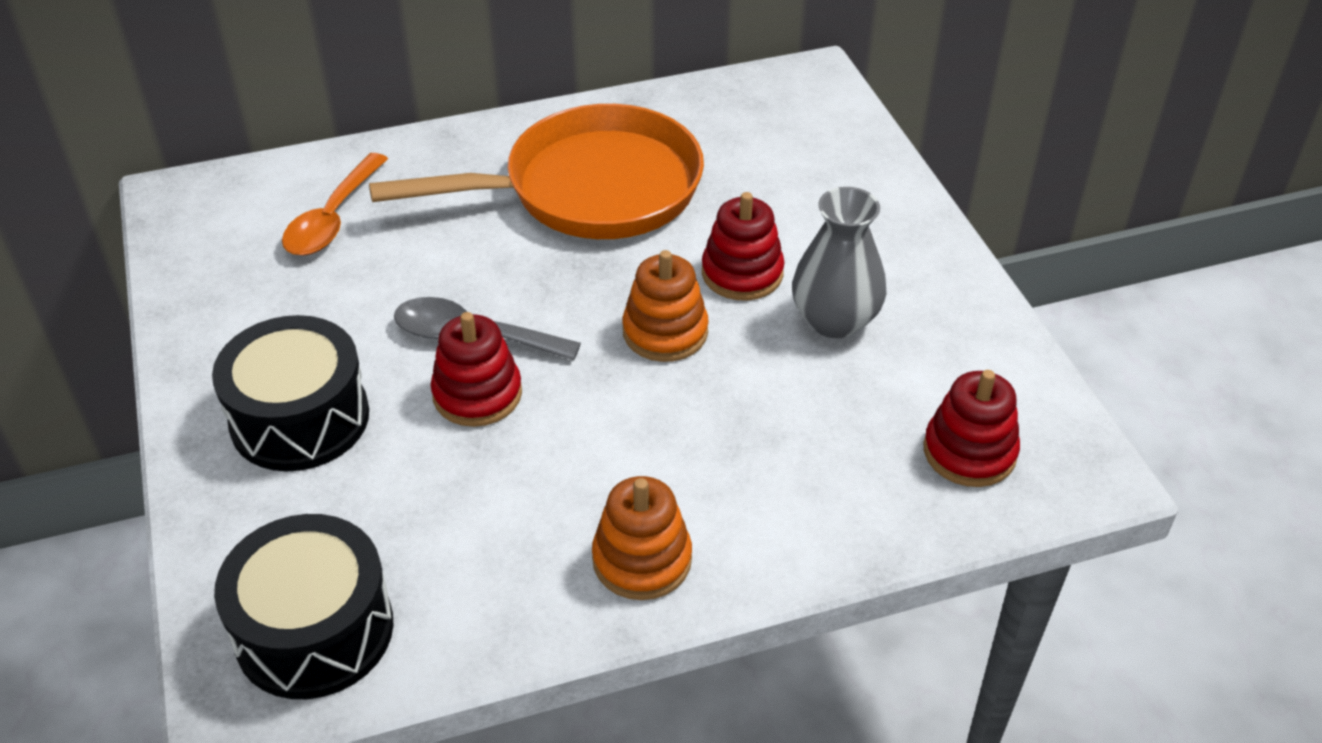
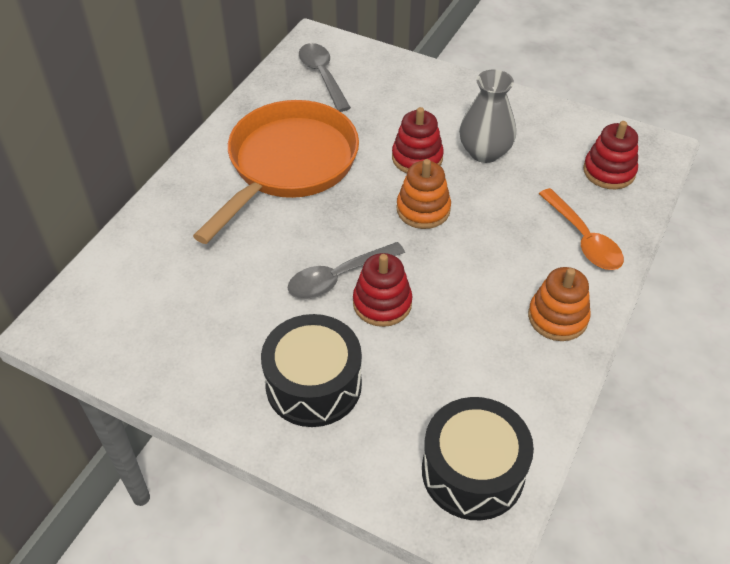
camera: 45 degrees left, 5 degrees up
orange spoon [282,153,388,255] -> orange spoon moved to [539,188,624,270]
none -> grey spoon [299,43,351,112]

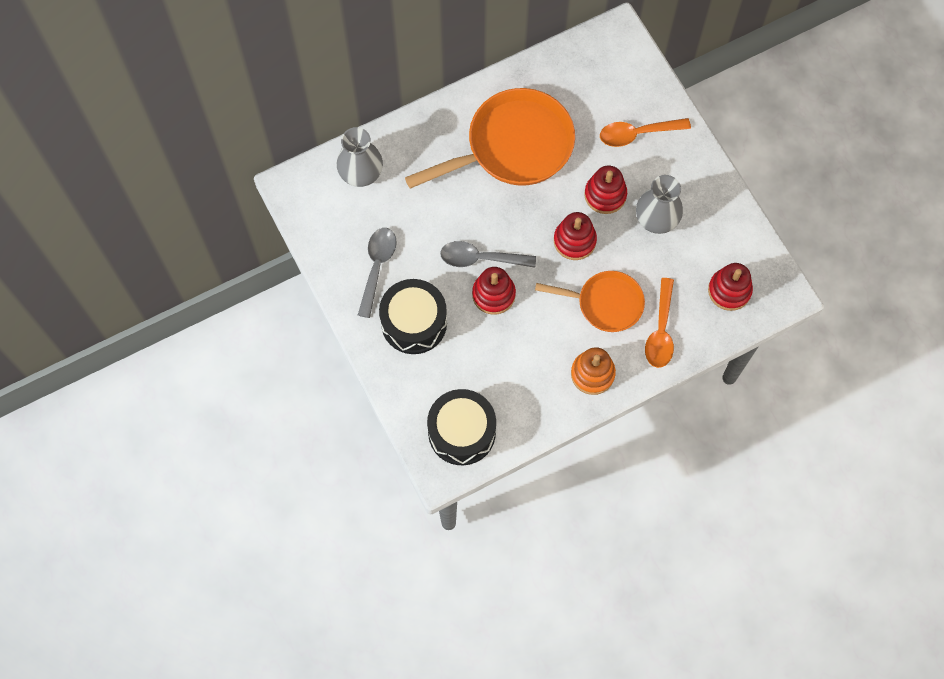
camera: 35 degrees right, 20 degrees up
grey spoon [299,43,351,112] -> grey spoon moved to [358,228,397,318]
orange stacking toy [396,159,451,229] -> red stacking toy [554,212,597,260]
none -> grey vase [337,127,383,187]
none -> orange pan [535,271,645,332]
none -> orange spoon [600,118,691,147]

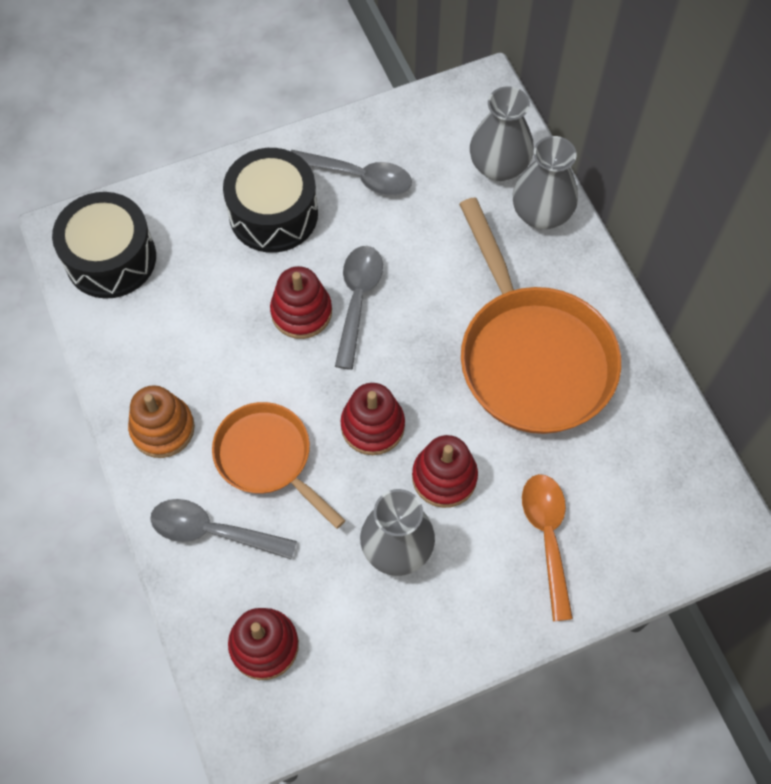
camera: 95 degrees right, 5 degrees down
orange pan [535,271,645,332] -> orange pan turned 120 degrees clockwise [212,402,345,529]
orange spoon [645,278,674,368] -> grey spoon [150,499,297,560]
none -> grey vase [513,136,578,229]

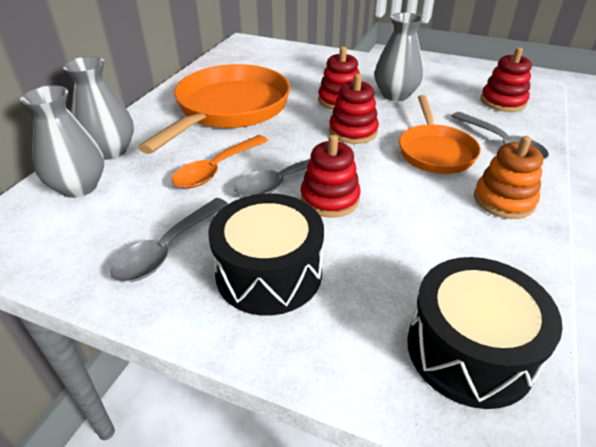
camera: 135 degrees left, 25 degrees down
grey spoon [291,150,412,195] -> grey spoon turned 120 degrees counterclockwise [110,198,228,282]
orange spoon [522,474,573,621] -> orange spoon moved to [172,135,268,188]

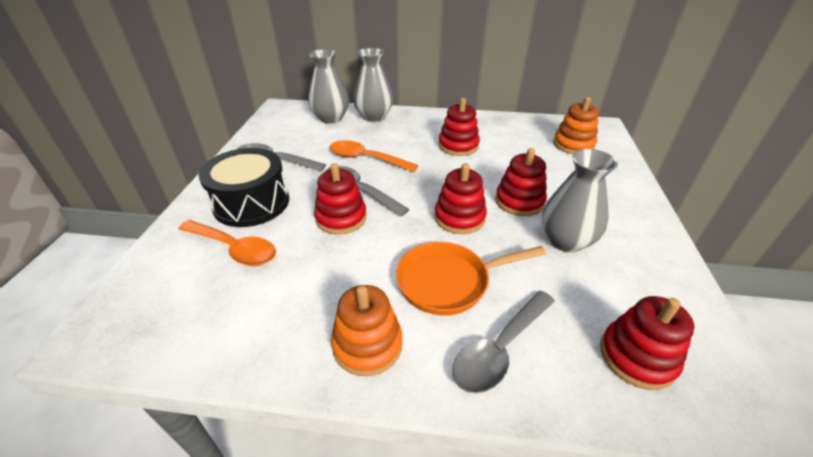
camera: 75 degrees right, 0 degrees up
orange pan [138,64,290,154] -> red stacking toy [438,98,480,156]
black drum [407,257,563,409] -> none
none -> orange spoon [178,220,276,266]
none -> orange stacking toy [553,97,599,154]

